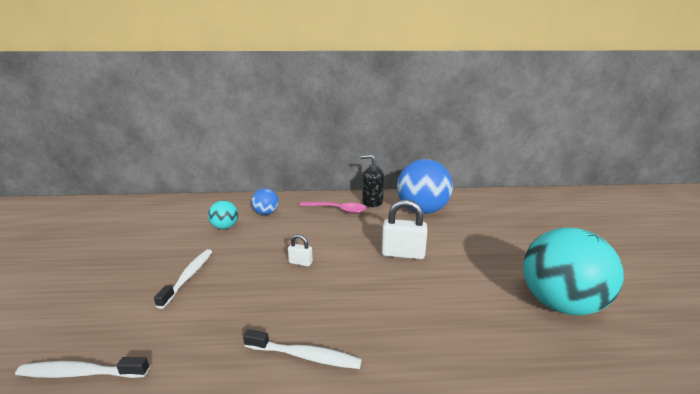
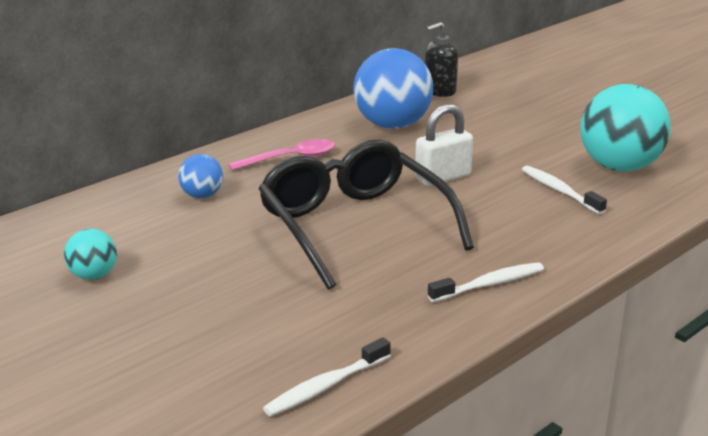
camera: 40 degrees left, 5 degrees up
white toothbrush [154,249,213,309] -> white toothbrush moved to [522,166,607,215]
turquoise ball [208,201,238,229] -> turquoise ball moved to [64,228,117,280]
white padlock [288,234,313,267] -> black glasses [258,139,474,290]
black soap dispenser [361,155,384,207] -> black soap dispenser moved to [425,22,458,97]

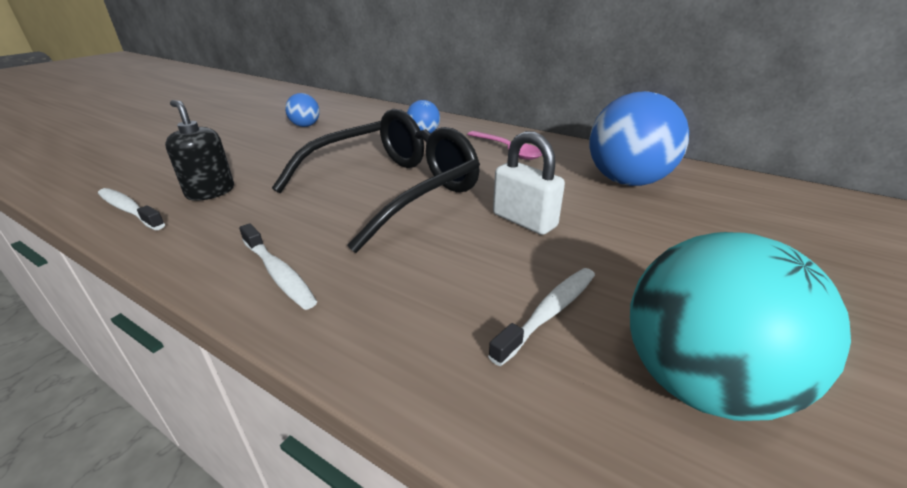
camera: 75 degrees right, 5 degrees up
turquoise ball [64,228,117,280] -> blue ball [285,93,320,127]
black soap dispenser [425,22,458,97] -> black soap dispenser moved to [165,100,234,201]

